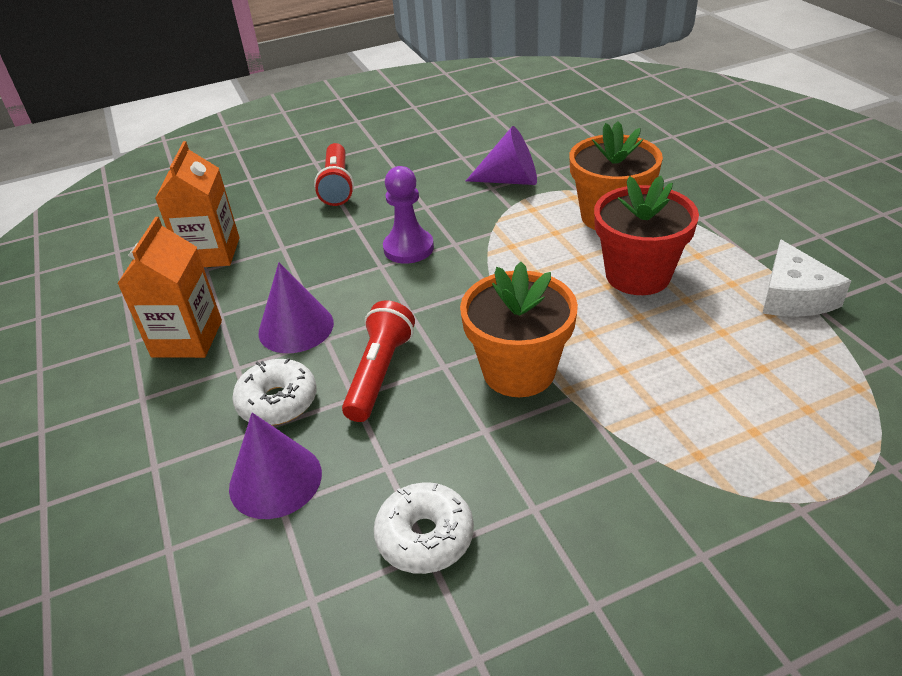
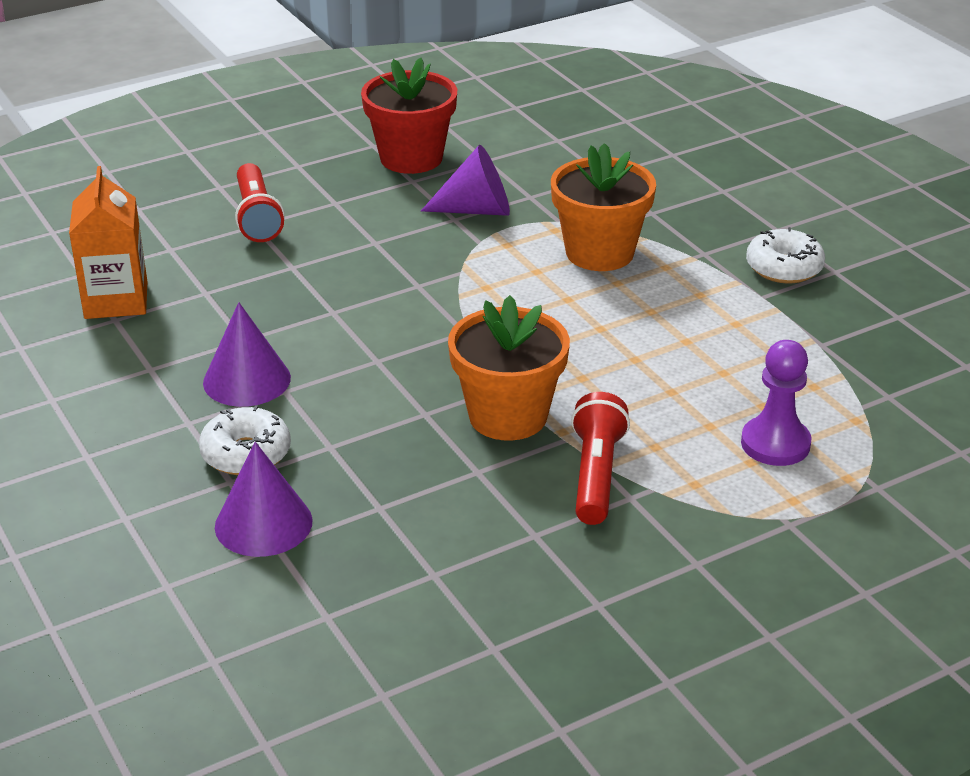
camera: 10 degrees left, 5 degrees down
orange carton [117,217,222,358] -> none
red flashlight [342,301,415,422] -> red flashlight moved to [571,392,630,525]
white donut [374,482,474,574] -> white donut moved to [746,227,825,283]
purple pawn [383,166,434,263] -> purple pawn moved to [741,340,812,466]
red flower pot [594,176,699,295] -> red flower pot moved to [361,58,457,174]
white cheese [763,239,851,317] -> none

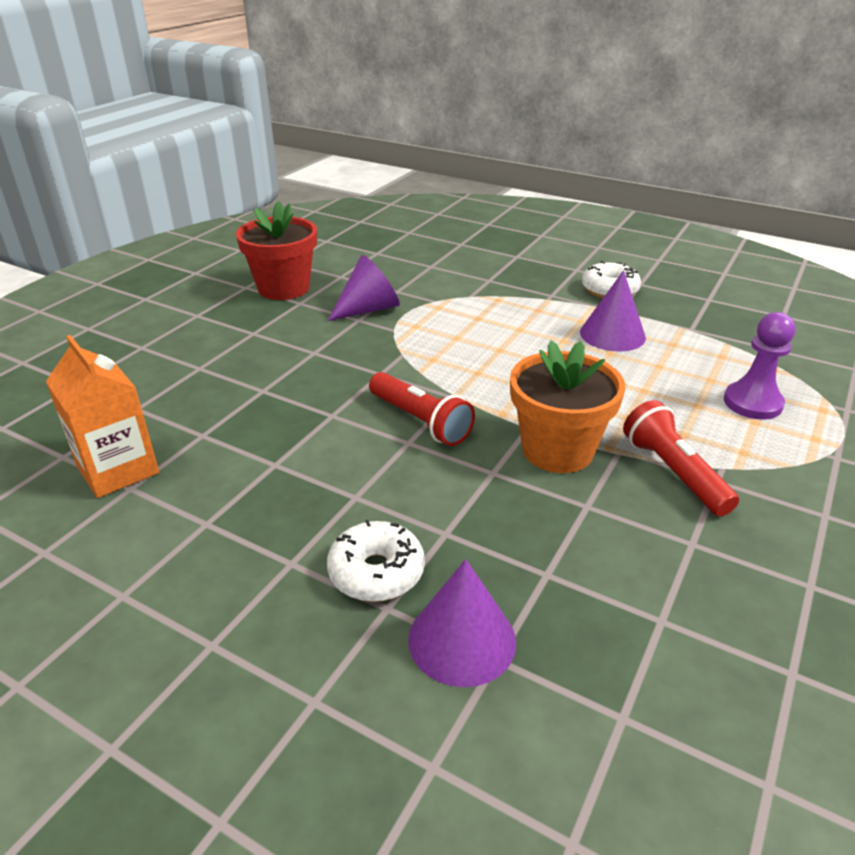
camera: 30 degrees left, 0 degrees up
purple cone [203,302,291,407] -> purple cone moved to [580,270,646,352]
red flashlight [235,163,285,242] -> red flashlight moved to [369,372,475,446]
orange flower pot [551,143,656,271] -> none

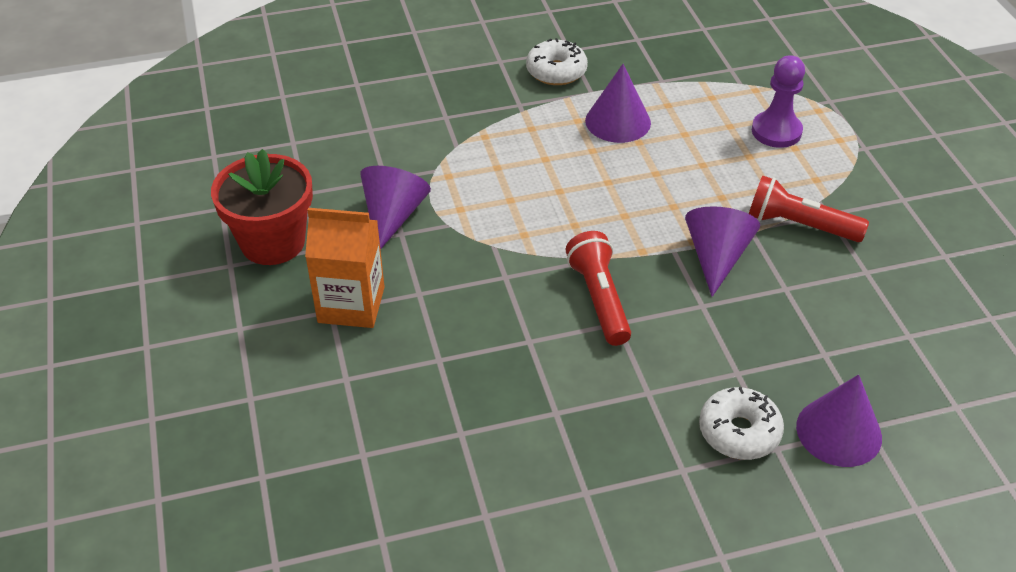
camera: 45 degrees left, 10 degrees up
orange carton [46,335,159,498] -> orange carton moved to [305,208,385,328]
red flashlight [369,372,475,446] -> red flashlight turned 105 degrees counterclockwise [566,231,631,346]
orange flower pot [510,340,625,473] -> purple cone [685,206,760,297]

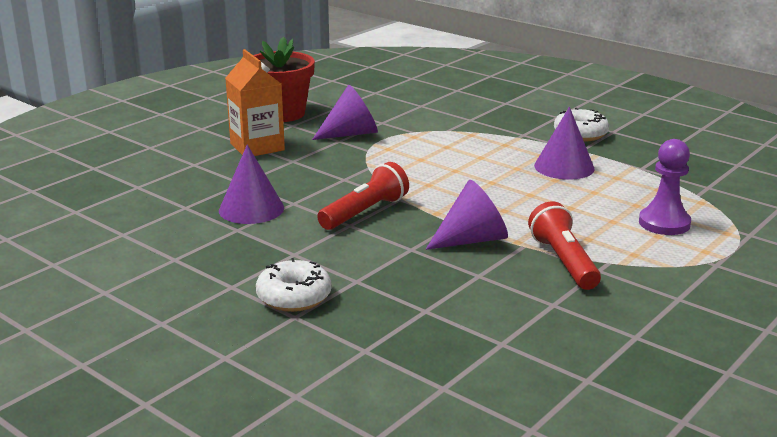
camera: 55 degrees right, 20 degrees down
purple cone [796,374,882,467] -> purple cone moved to [219,144,284,224]

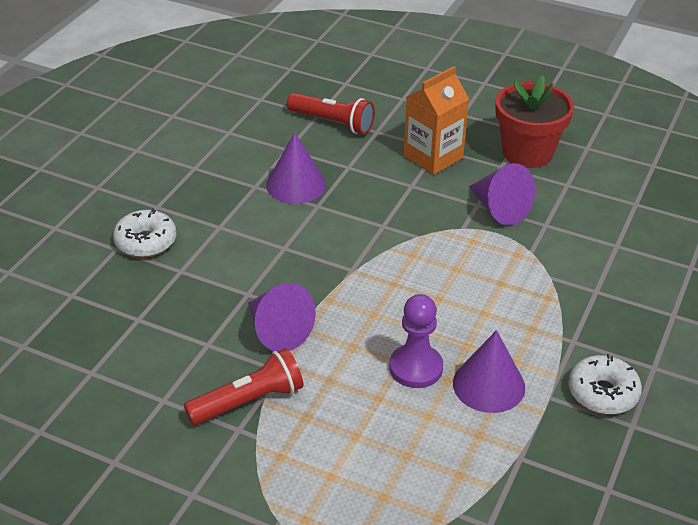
camera: 75 degrees right, 15 degrees up
red flashlight [317,162,409,230] -> red flashlight moved to [287,93,375,134]
purple pawn [639,139,691,235] -> purple pawn moved to [389,294,443,388]

